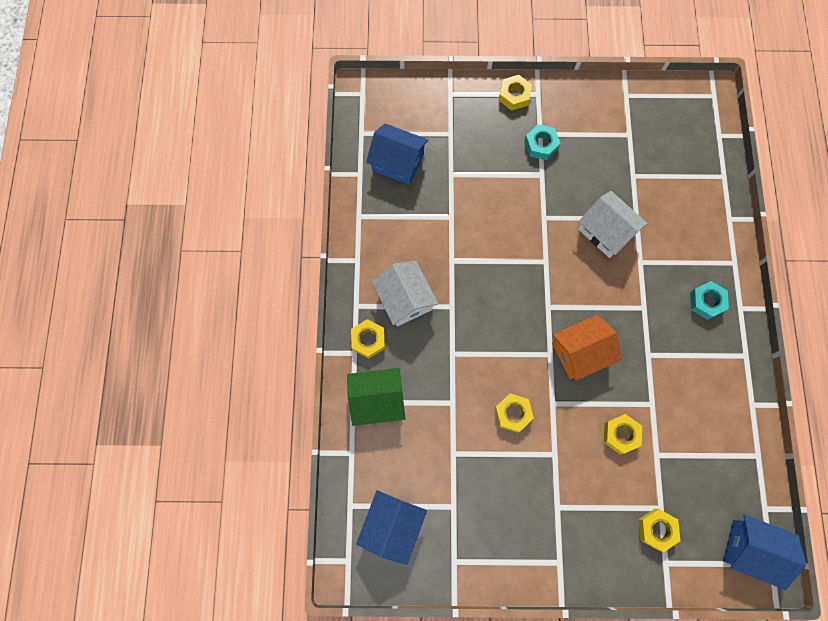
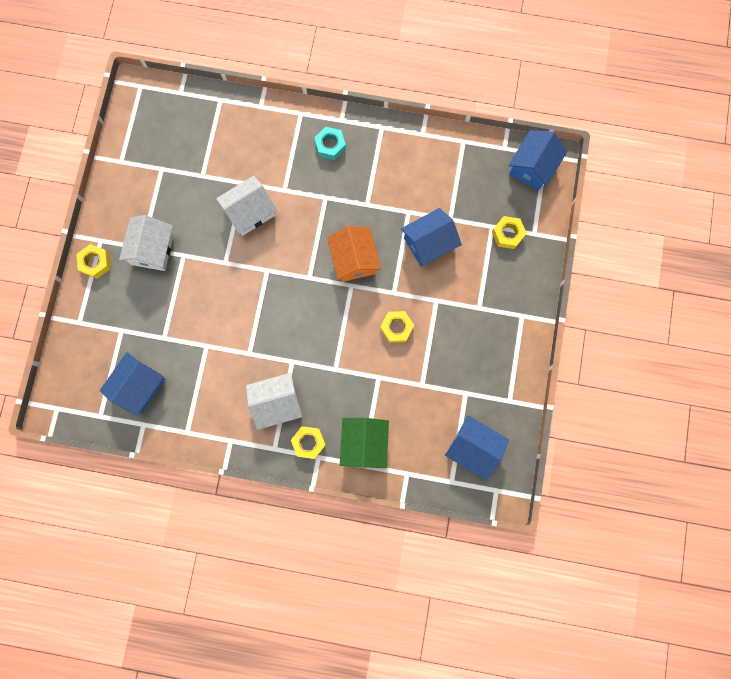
camera: 80 degrees left, 5 degrees up
turquoise nut [524,124,560,160] -> white house [119,215,174,271]
yellow nut [604,414,642,454] -> blue house [401,208,462,267]

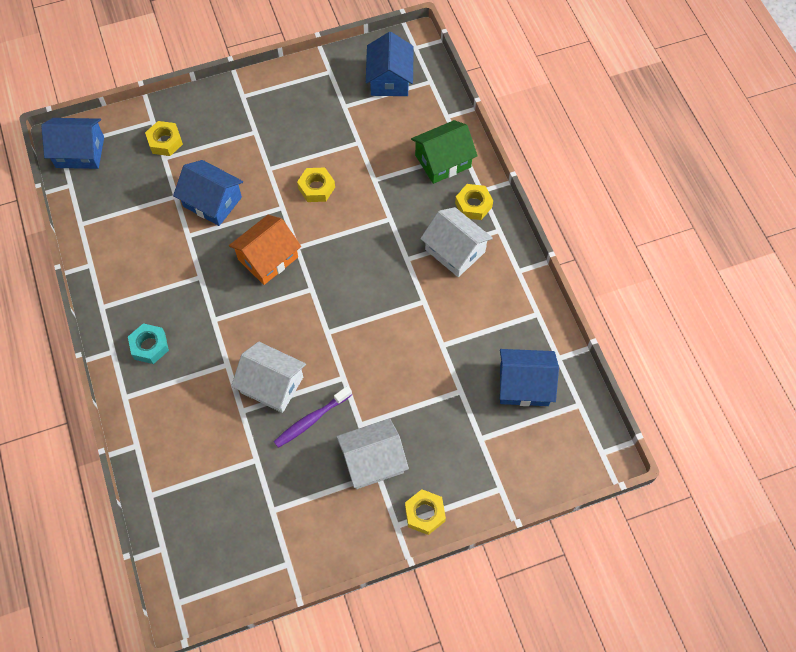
camera: 120 degrees left, 15 degrees down
none -> purple toothbrush [274,386,352,448]

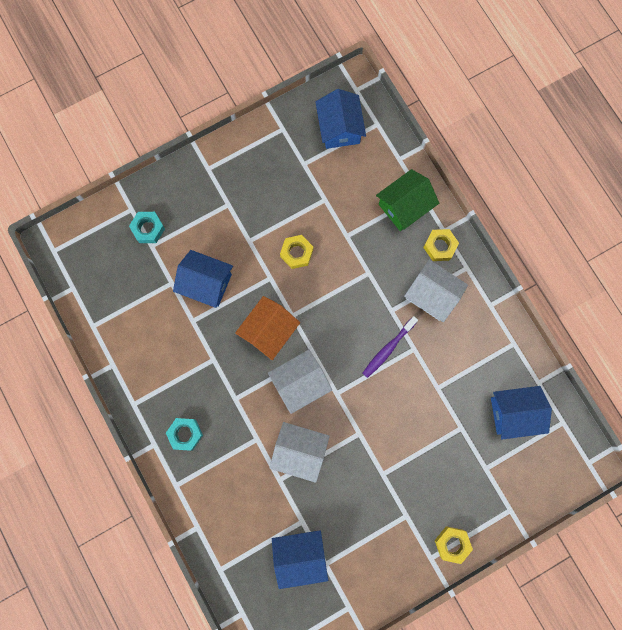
camera: 10 degrees left, 15 degrees up
blue house [41,118,104,169] -> blue house moved to [272,530,328,589]
yellow nut [145,121,183,156] -> turquoise nut [129,212,165,243]
purple toothbrush [274,386,352,448] -> purple toothbrush moved to [363,316,418,378]
white house [336,418,409,489] -> white house moved to [268,350,332,414]

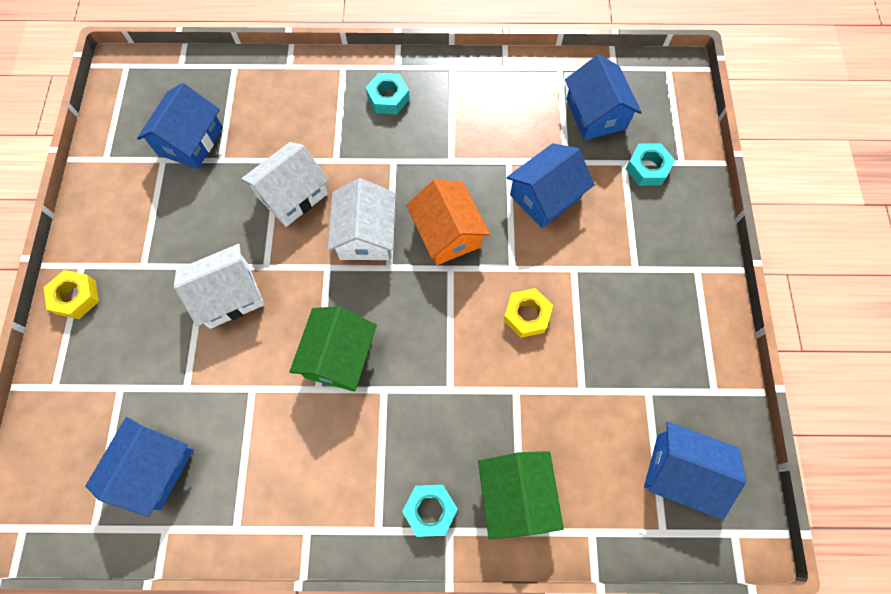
camera: 120 degrees right, 10 degrees down
purple toothbrush [363,316,418,378] -> green house [289,306,377,392]
white house [404,260,468,322] -> white house moved to [174,244,265,329]
yellow nut [423,229,459,261] -> turquoise nut [402,485,458,537]
none -> blue house [565,55,642,140]

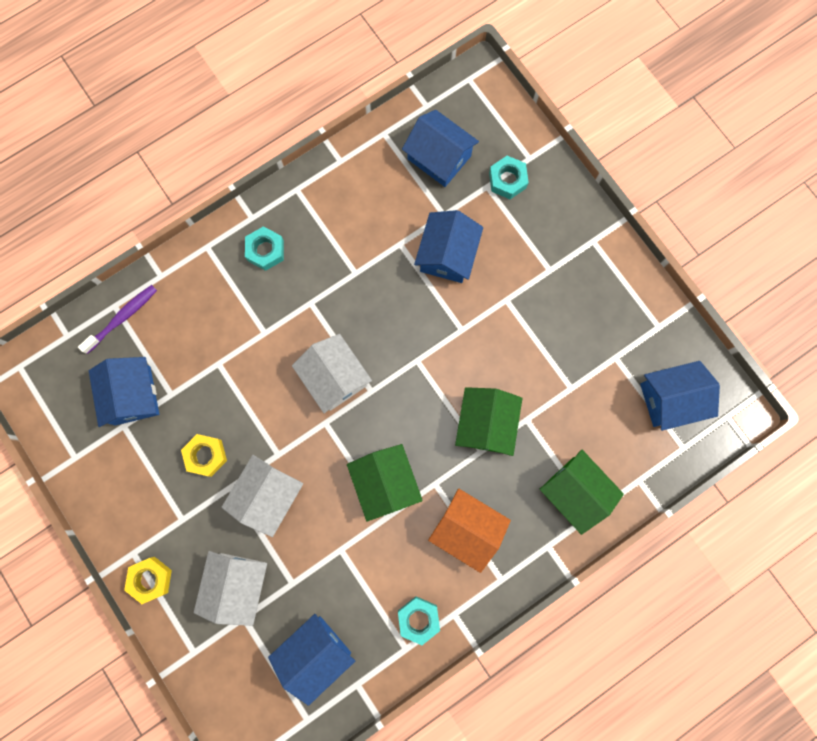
camera: 35 degrees left, 10 degrees up
blue house [85,417,193,517] -> blue house turned 60 degrees clockwise [268,614,355,706]
white house [241,142,329,227] -> white house moved to [194,551,267,626]
turquoise nut [402,485,458,537] -> turquoise nut moved to [398,596,440,645]
orange house [406,179,490,265] -> orange house moved to [428,489,511,573]
yellow nut [503,288,553,338] -> yellow nut moved to [181,434,227,477]
none -> purple toothbrush [78,285,157,354]
none -> green house [455,387,522,456]

